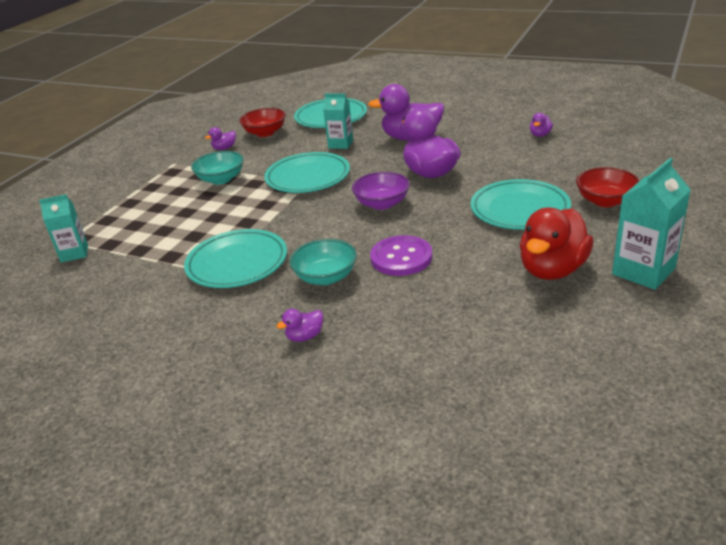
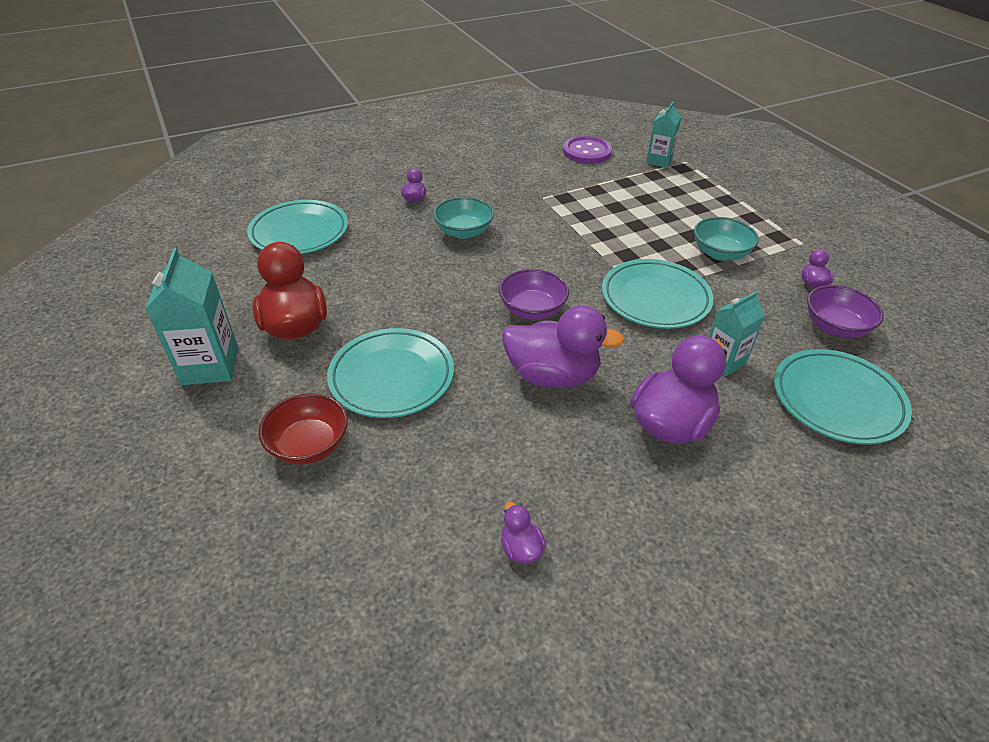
camera: 125 degrees right, 10 degrees up
turquoise plate [184,229,287,288] -> turquoise plate moved to [247,200,348,254]
red bowl [239,108,286,137] -> purple bowl [807,285,884,338]
purple button [370,235,432,276] -> purple button moved to [563,136,612,164]

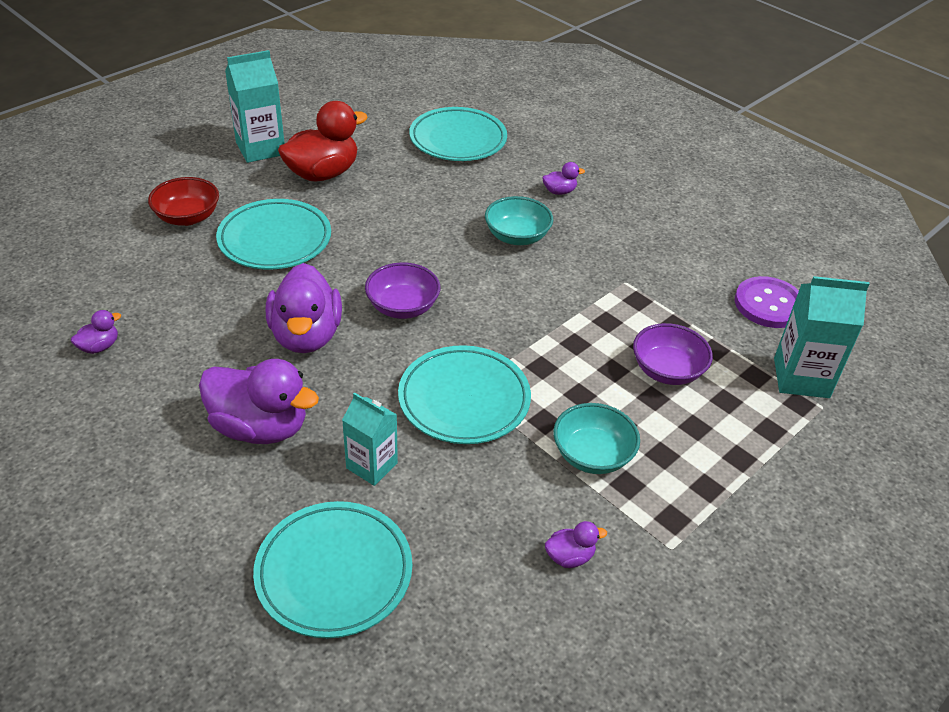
camera: 70 degrees right, 0 degrees up
turquoise carton [646,102,681,168] -> turquoise carton [774,276,870,398], size x1.52
purple bowl [807,285,884,338] -> purple bowl moved to [633,323,713,385]

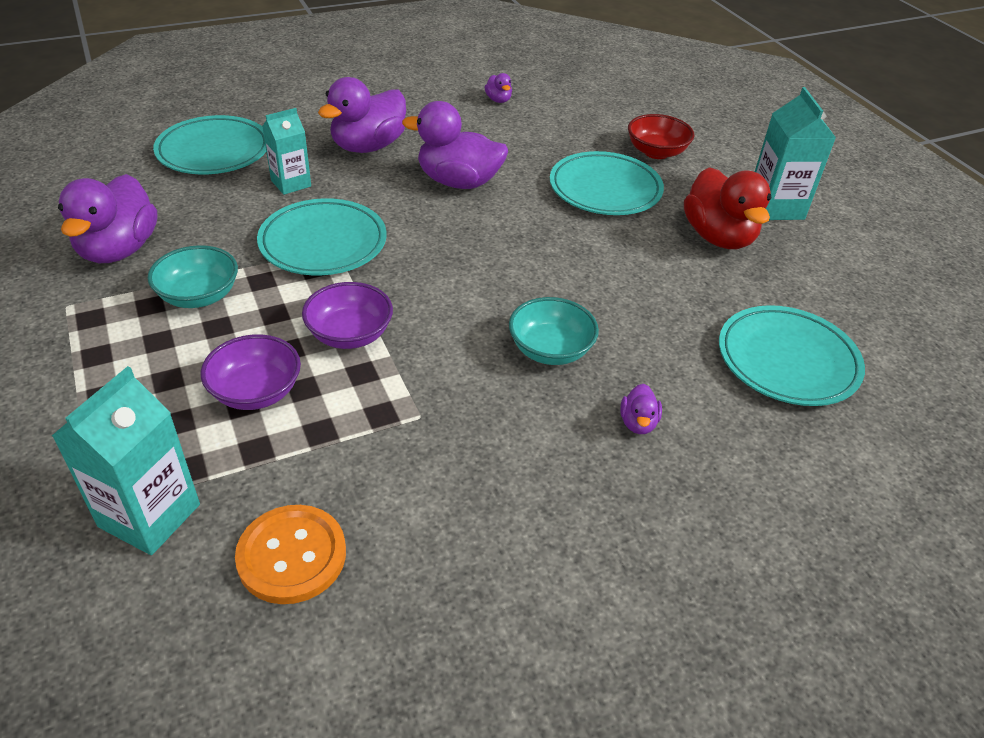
camera: 110 degrees right, 0 degrees up
purple bowl [365,262,440,319] -> purple bowl moved to [302,282,393,349]
purple duck [545,521,607,568] -> purple duck [58,174,157,263], size x2.25
purple button [735,276,799,328] -> orange button [235,505,346,604]

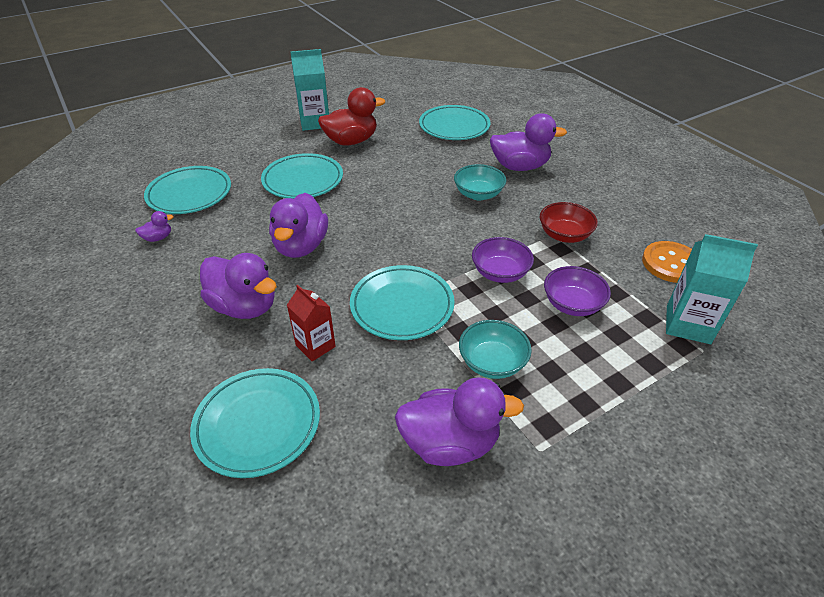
camera: 95 degrees left, 0 degrees up
turquoise carton [262,108,311,195] -> red carton [287,285,336,362]
purple duck [620,384,662,434] -> purple duck [490,113,567,171], size x2.25
red bowl [628,114,694,159] -> red bowl moved to [540,202,598,243]
none -> turquoise plate [144,166,231,214]

